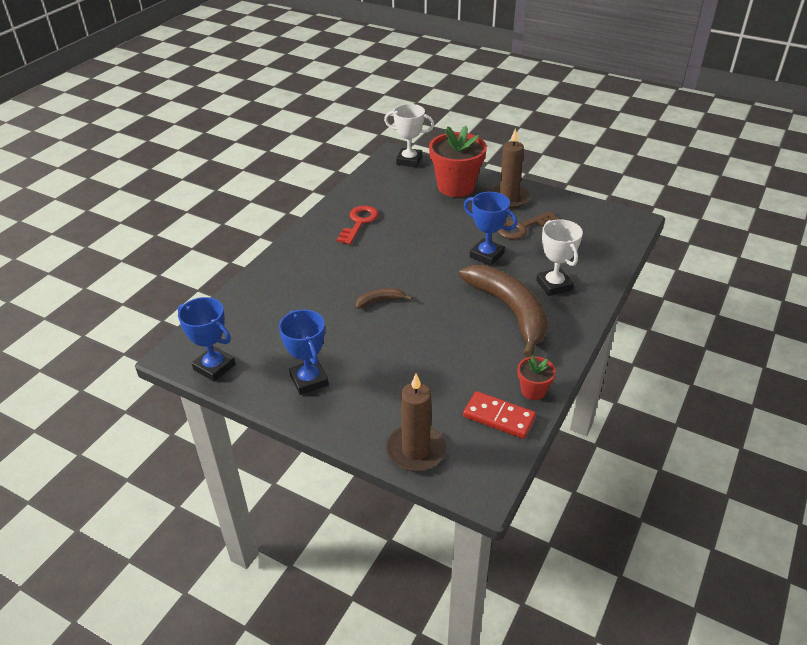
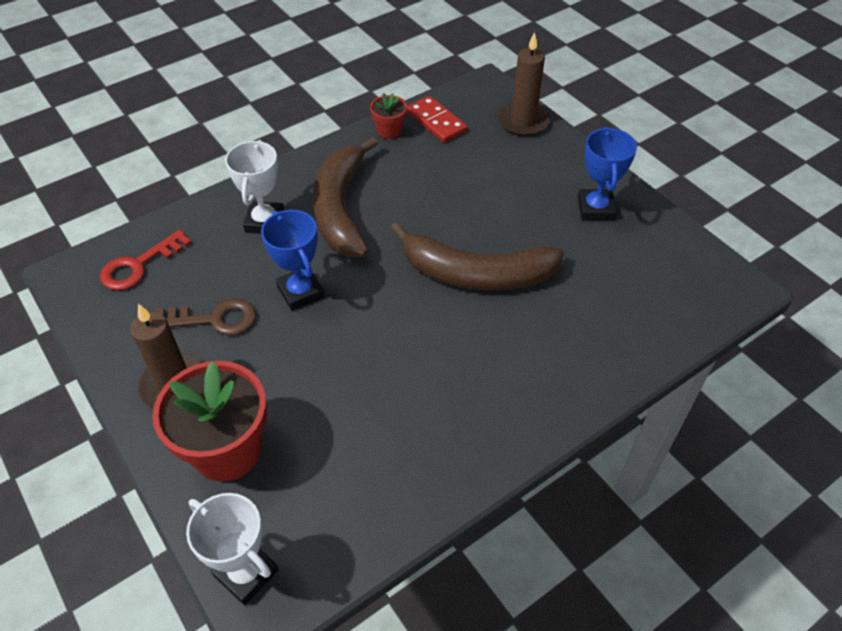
camera: 155 degrees left, 10 degrees up
blue trophy [178,297,236,382] -> none
red key [337,205,379,245] -> red key moved to [100,229,192,291]
brown banana [356,288,412,309] -> brown banana [390,222,564,291], size x2.37

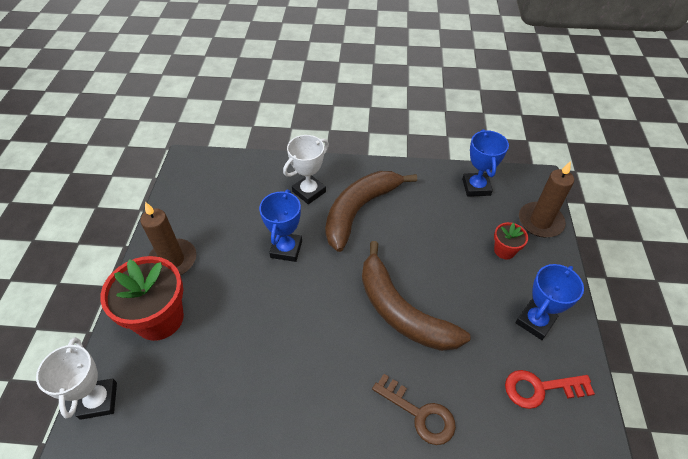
camera: 40 degrees right, 0 degrees up
red key [100,229,192,291] -> red key moved to [505,370,595,409]
brown key [156,298,256,335] -> brown key moved to [372,374,456,445]
red flower pot [370,93,407,139] -> red flower pot moved to [494,222,528,259]
red domino [407,96,467,143] -> blue trophy [462,129,509,197]

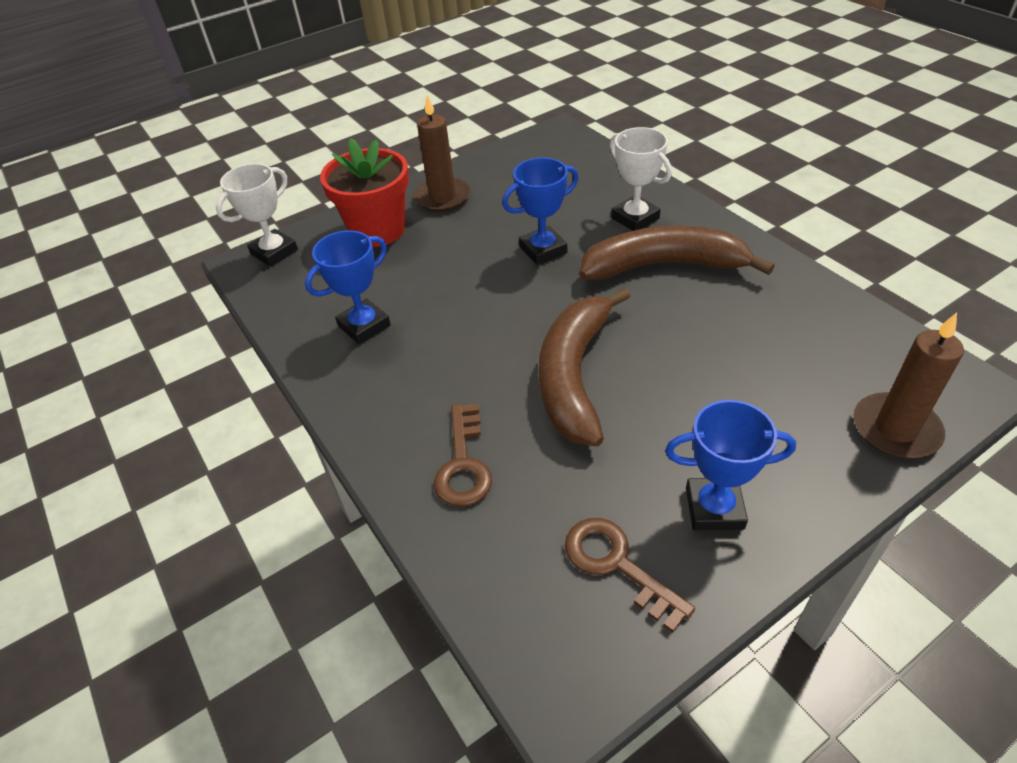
camera: 55 degrees right, 5 degrees down
white trophy [283,135,329,204] -> white trophy turned 45 degrees clockwise [610,127,672,231]
blue trophy [462,129,509,197] -> blue trophy moved to [305,230,391,344]
red flower pot [494,222,528,259] -> none
red key [505,370,595,409] -> brown key [565,518,695,633]

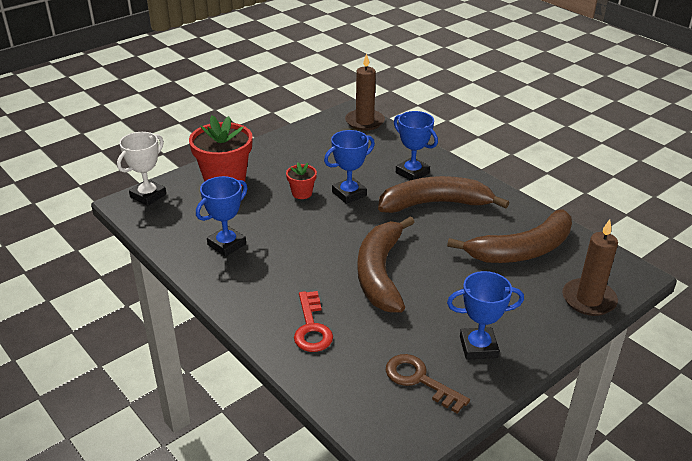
camera: 10 degrees left, 10 degrees down
brown candle [414,95,471,212] -> brown candle moved to [345,53,385,131]
brown key [434,404,492,507] -> red key [294,291,333,352]
white trophy [610,127,672,231] -> blue trophy [394,111,438,180]
none -> red flower pot [286,162,317,199]
none -> brown banana [447,210,572,263]

